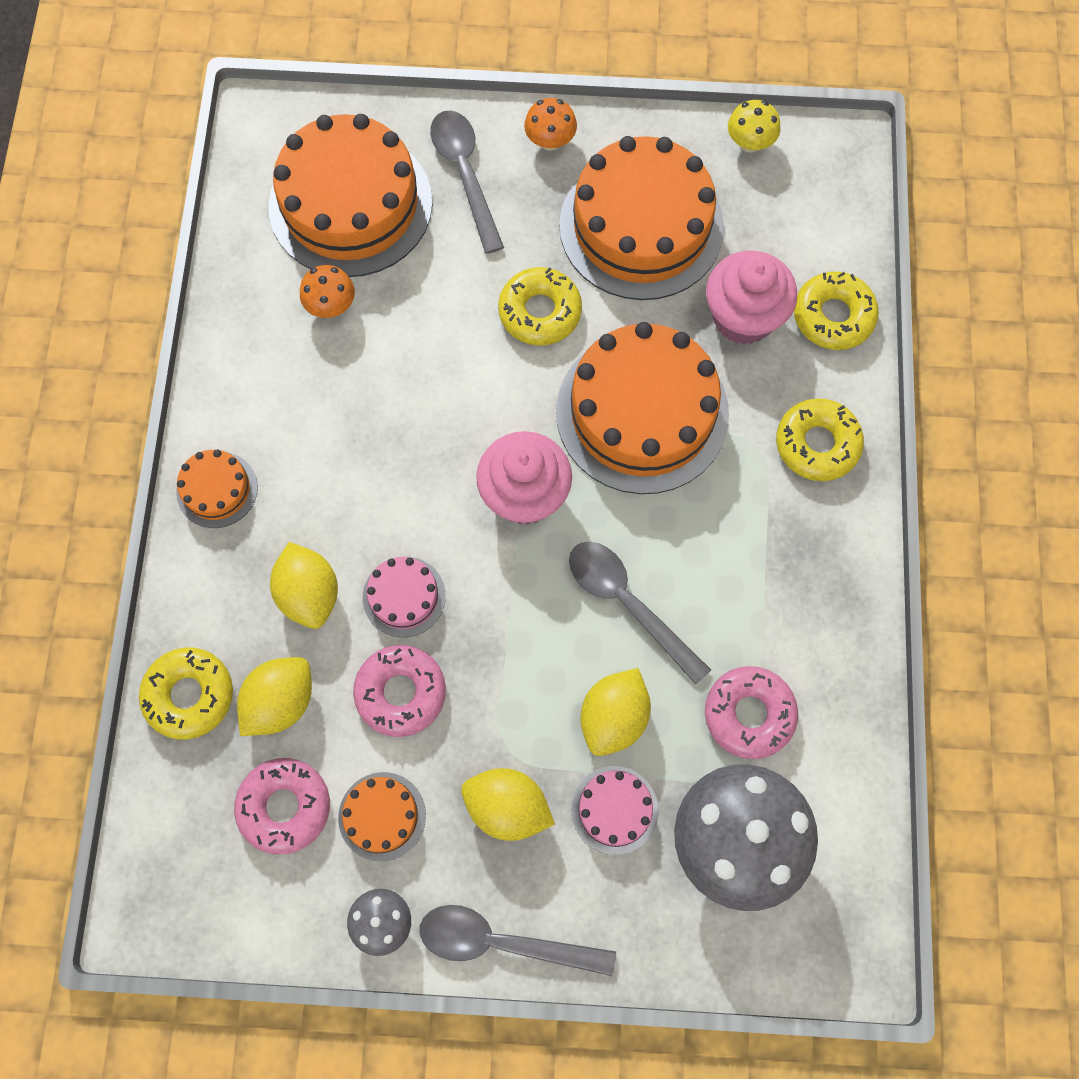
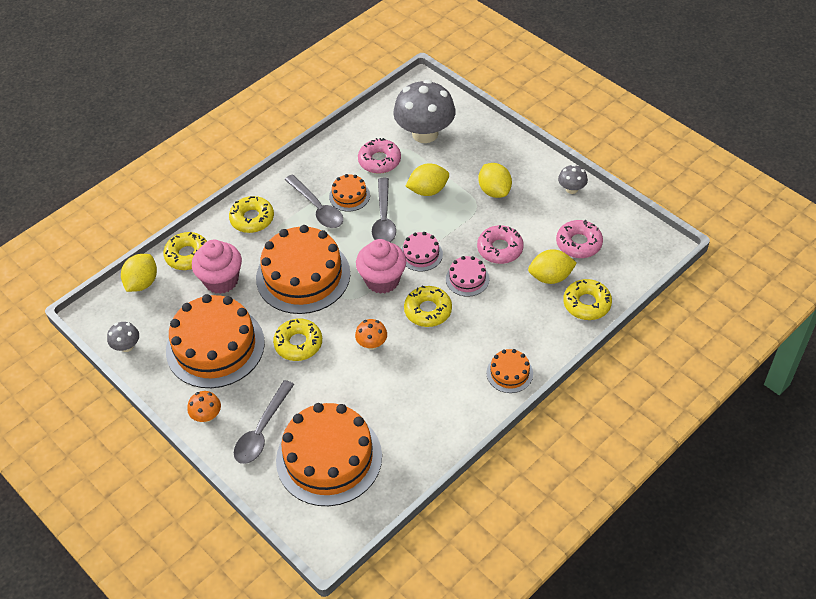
camera: 135 degrees left, 20 degrees down
yellow lemon [270,542,338,629] -> yellow lemon moved to [121,254,157,292]
orange mushroom [300,265,355,318] -> orange mushroom moved to [355,319,387,350]
orange cake [338,772,426,861] -> orange cake moved to [329,174,370,212]
grey spoon [420,905,616,976] -> grey spoon moved to [284,174,343,228]
pink cake [571,766,658,855] -> pink cake moved to [402,232,443,271]
yellow mushroom [728,100,780,153] -> grey mushroom [107,322,139,352]
none -> yellow donut [404,286,452,327]

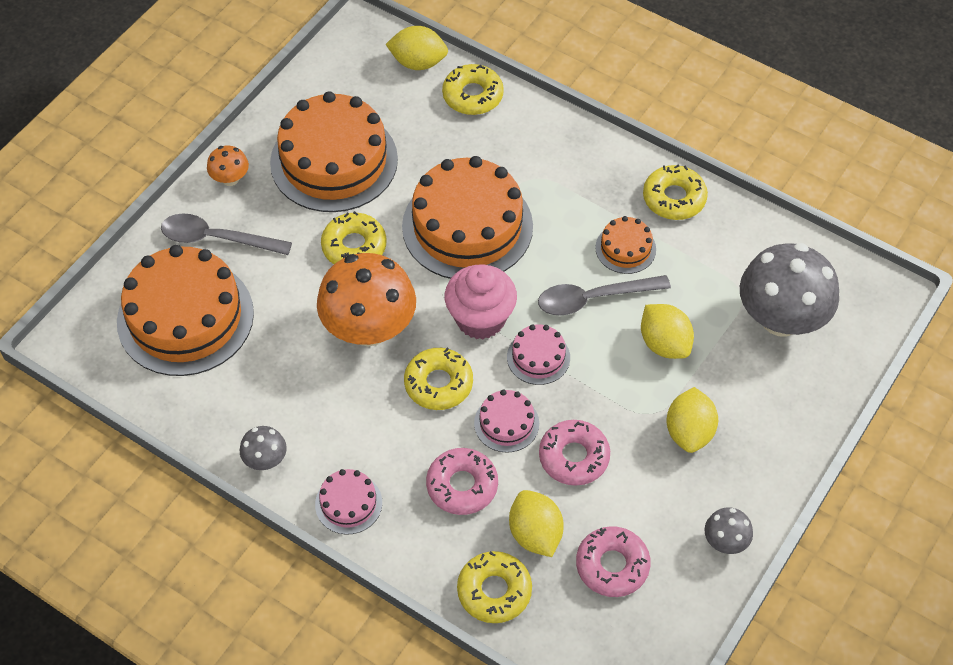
camera: 75 degrees right, 5 degrees up
grey mushroom [107,322,139,352] -> grey mushroom moved to [240,426,287,470]
pink cupcake [192,240,242,294] -> none
yellow donut [229,196,274,233] -> yellow donut moved to [643,164,708,220]
grey spoon [284,174,343,228] -> none
orange mushroom [355,319,387,350] -> orange mushroom [317,253,416,346], size x2.20
pink donut [358,138,401,174] -> pink donut moved to [426,448,498,515]
yellow lemon [478,163,512,198] -> yellow lemon turned 45 degrees counterclockwise [666,387,718,453]
orange cake [486,349,533,393] -> pink cake [315,469,382,535]

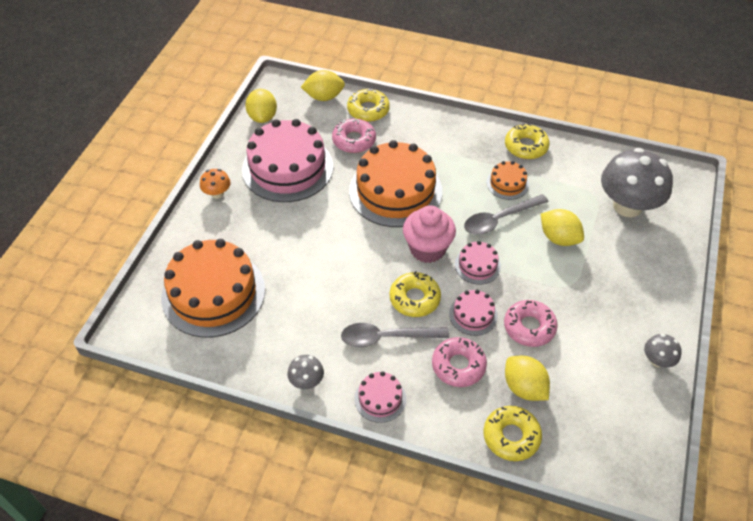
camera: 15 degrees left, 5 degrees down
grey spoon [161,213,292,255] -> grey spoon moved to [341,323,449,348]
orange cake [270,91,398,212] -> pink cake [242,119,333,202]
orange mushroom [317,253,416,346] -> none
yellow donut [321,211,386,264] -> none
pink donut [576,526,651,597] -> pink donut moved to [332,119,376,153]
yellow lemon [666,387,718,453] -> yellow lemon moved to [245,89,277,123]

